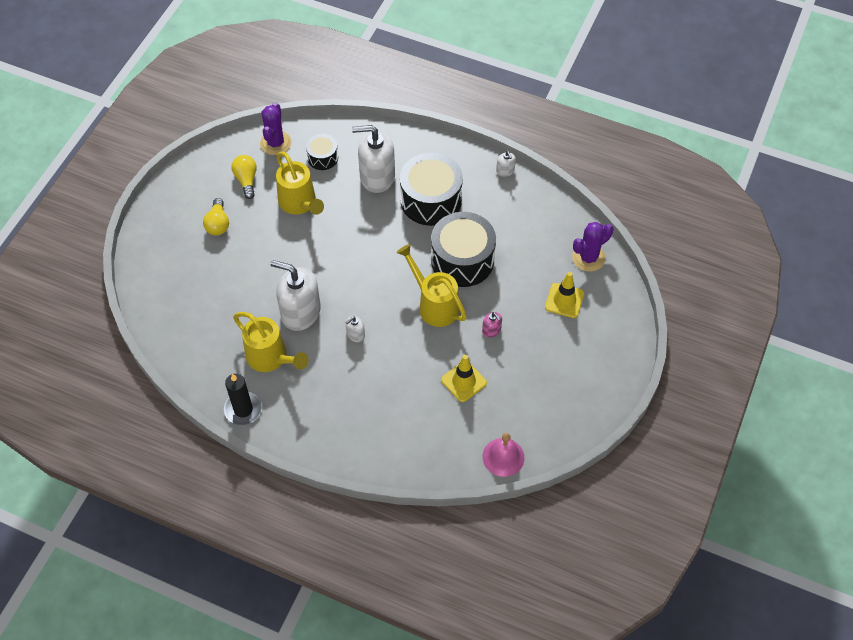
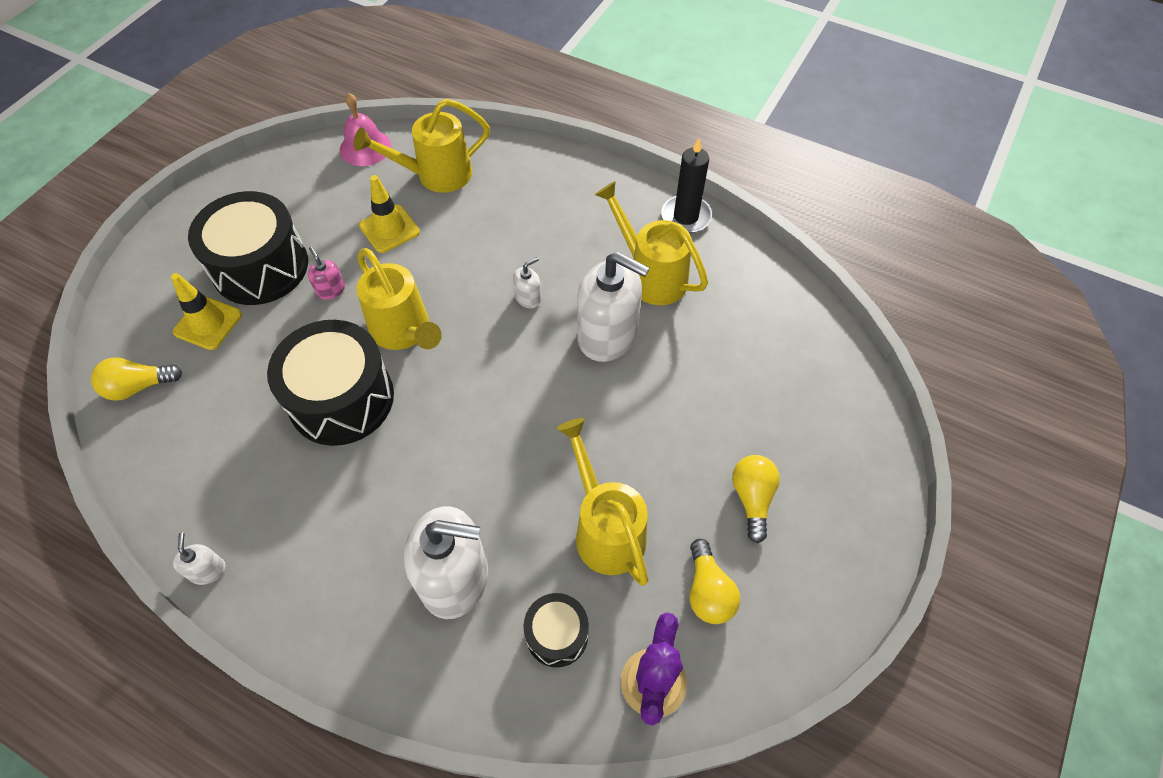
camera: 175 degrees left, 0 degrees up
black drum [400,153,463,226] -> black drum moved to [188,191,308,305]
purple cactus [572,222,614,272] -> yellow light bulb [91,357,182,401]
none -> yellow watering can [354,99,490,193]

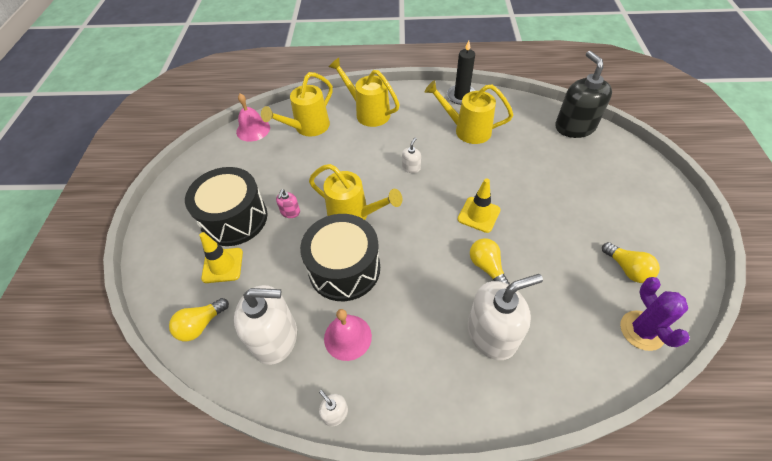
camera: 25 degrees left, 5 degrees down
pink soap dispenser [308,247,345,300] -> pink soap dispenser turned 105 degrees counterclockwise [276,189,300,218]
yellow traffic cone [359,175,420,253] -> yellow traffic cone moved to [457,178,501,233]
black drum [523,593,589,667] -> none
yellow watering can [557,418,648,586] -> yellow watering can moved to [329,58,400,127]
white soap dispenser [577,252,650,362] -> white soap dispenser moved to [234,285,297,365]
yellow light bulb [732,455,780,543] -> yellow light bulb moved to [470,238,510,285]
none -> pink bell [324,309,372,361]
none -> black soap dispenser [555,51,612,138]

